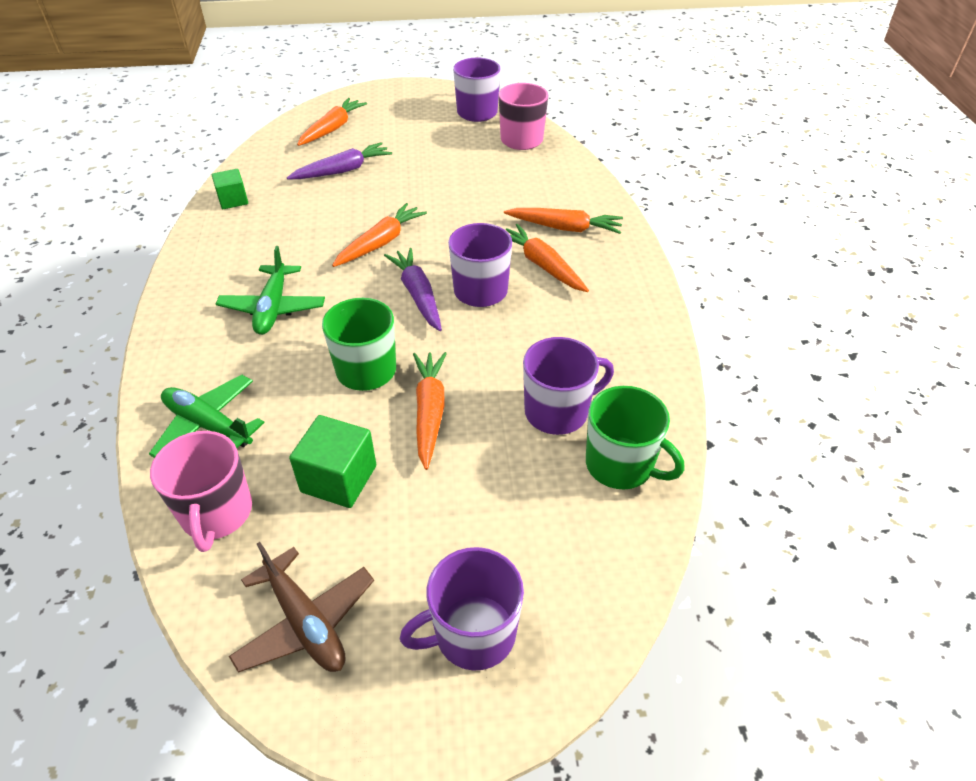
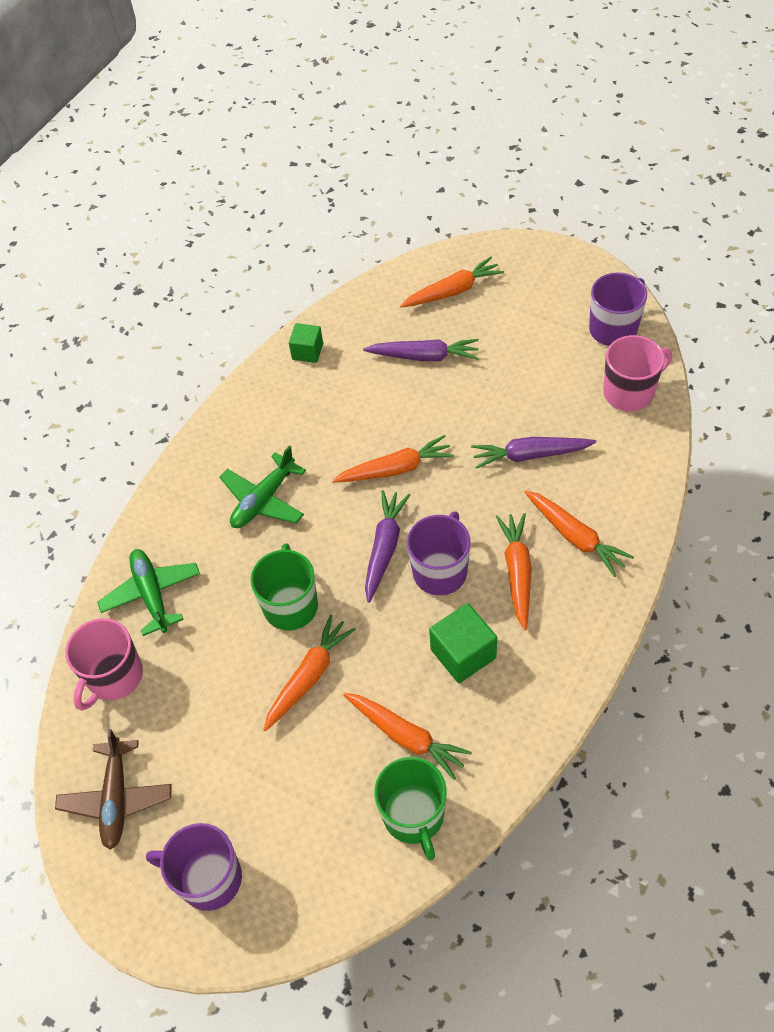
camera: 40 degrees right, 10 degrees up
green cube [289,415,376,508] -> green cube moved to [429,603,497,683]
purple mug [523,337,614,435] -> orange carrot [343,693,472,780]
none -> purple carrot [471,437,596,469]

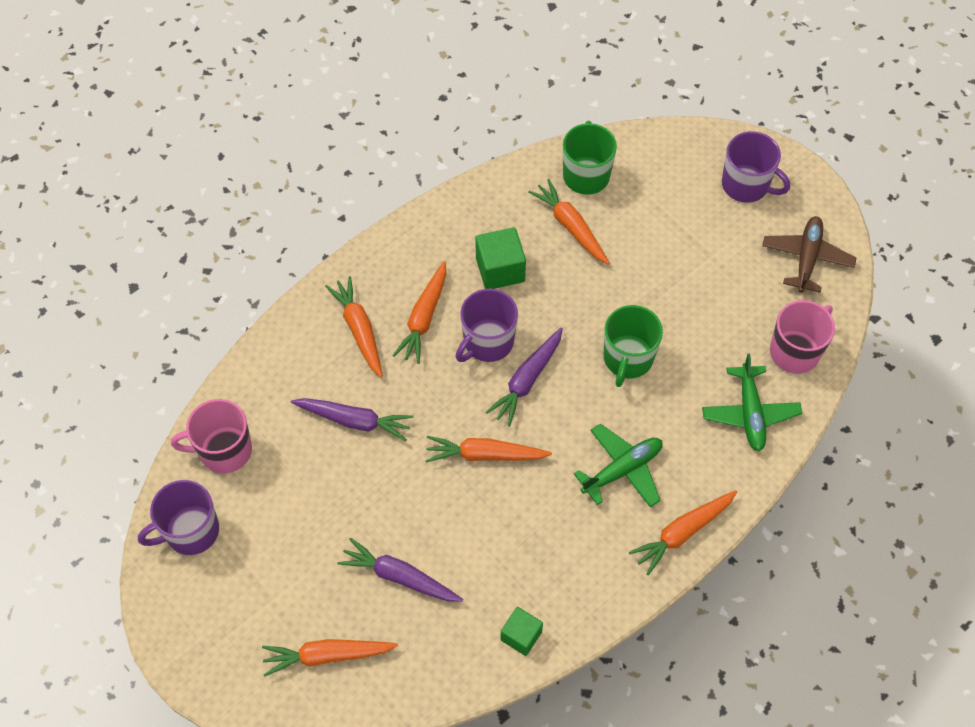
camera: 165 degrees left, 5 degrees up
orange carrot [263,614,356,731] -> orange carrot moved to [629,490,737,575]

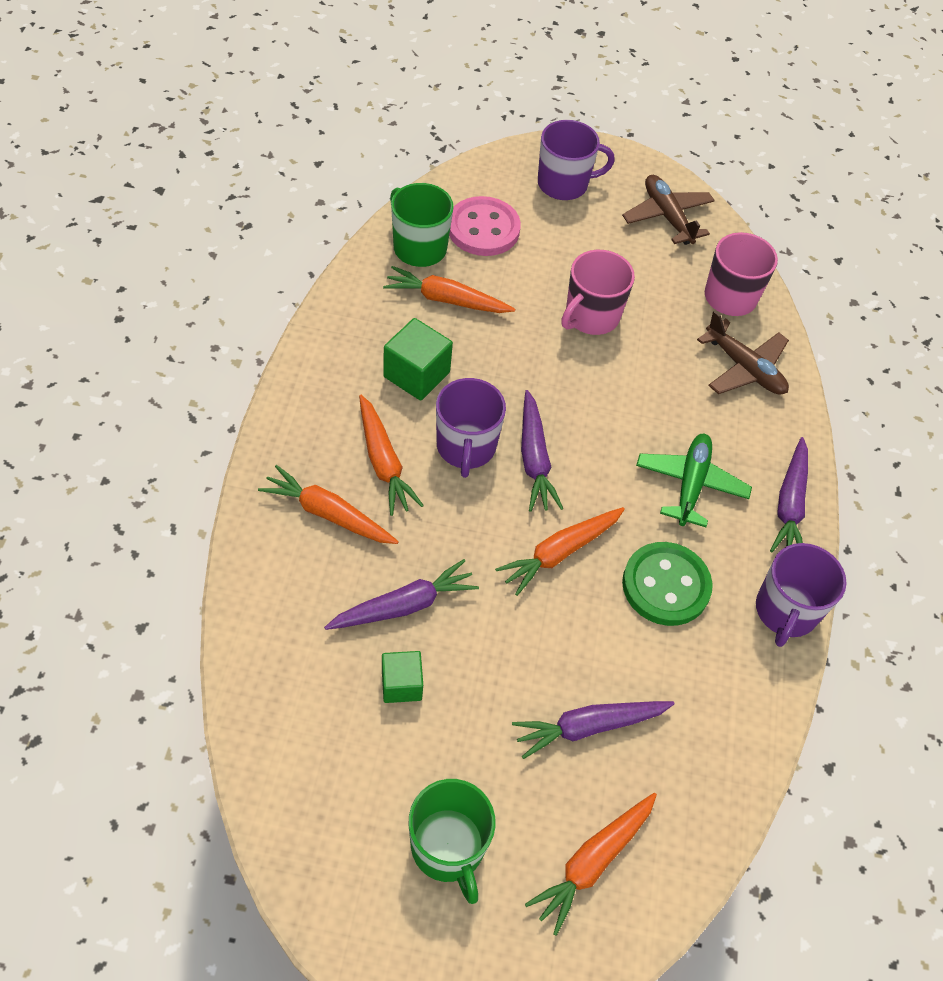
camera: 45 degrees left, 5 degrees down
purple mug [138,480,219,555] -> purple mug moved to [756,543,847,647]
pink mug [171,399,252,473] -> pink mug moved to [561,250,635,335]
green cube [501,607,543,656] -> green cube moved to [382,651,423,703]
green mug [604,305,663,387] -> green mug moved to [409,779,496,904]
orange carrot [629,490,737,575] -> purple carrot [770,437,808,553]
green plane [702,354,802,451] -> brown plane [697,311,789,395]
none -> pink button [449,196,521,256]
none -> green button [622,542,713,626]

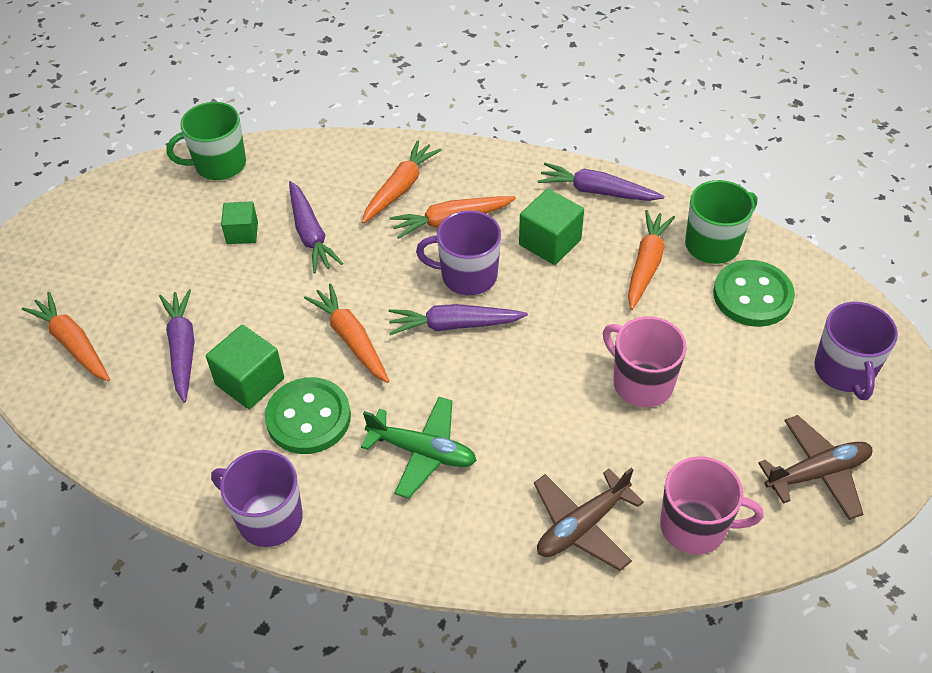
camera: 100 degrees right, 5 degrees down
green mug [409,779,496,904] -> green mug moved to [166,102,246,180]
pink button [449,196,521,256] -> green button [713,260,795,327]
purple carrot [770,437,808,553] -> purple carrot moved to [538,163,665,201]
none -> green cube [206,325,284,409]

